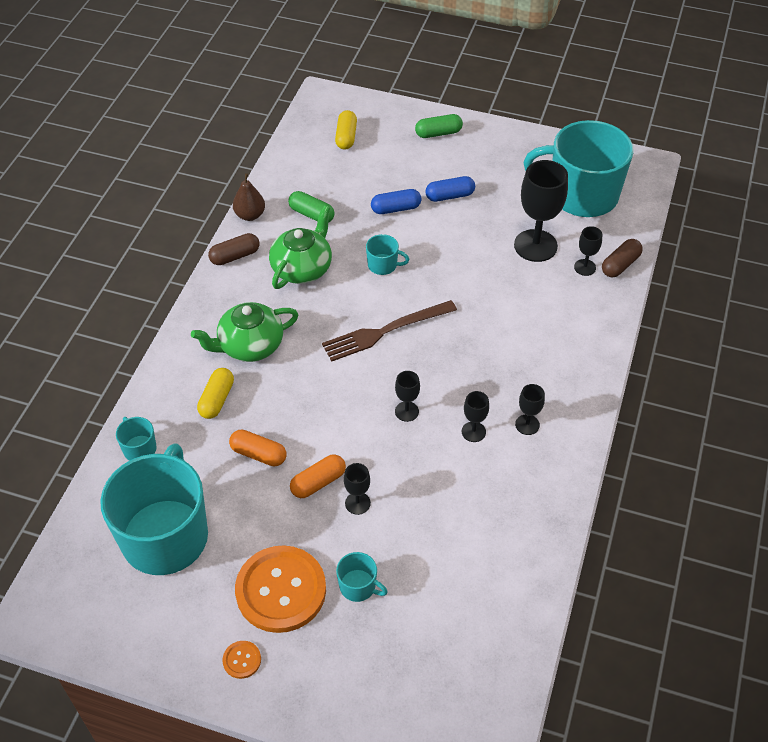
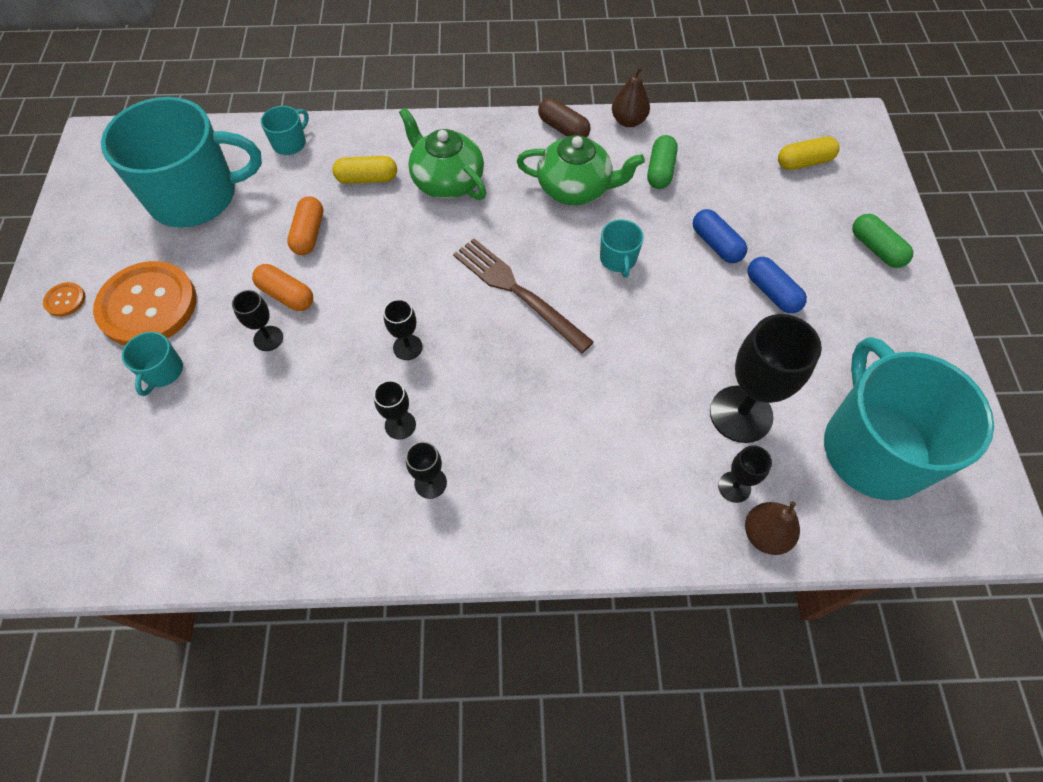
camera: 70 degrees right, 10 degrees up
brown capsule [602,239,643,277] -> brown pear [745,501,800,555]

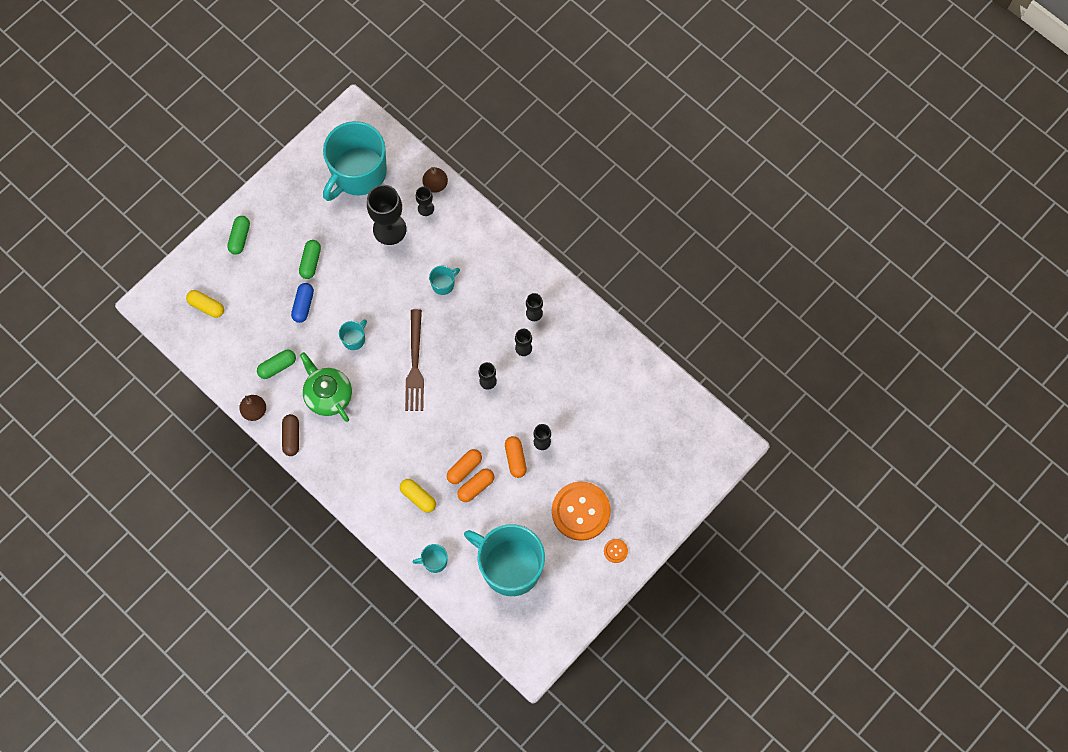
camera: 135 degrees left, 10 degrees up
turquoise mug [122,332,183,396] -> turquoise mug moved to [429,265,460,295]
green teapot [399,108,486,200] -> none
blue capsule [747,257,807,313] -> green capsule [299,240,321,279]
none -> orange capsule [447,449,482,484]

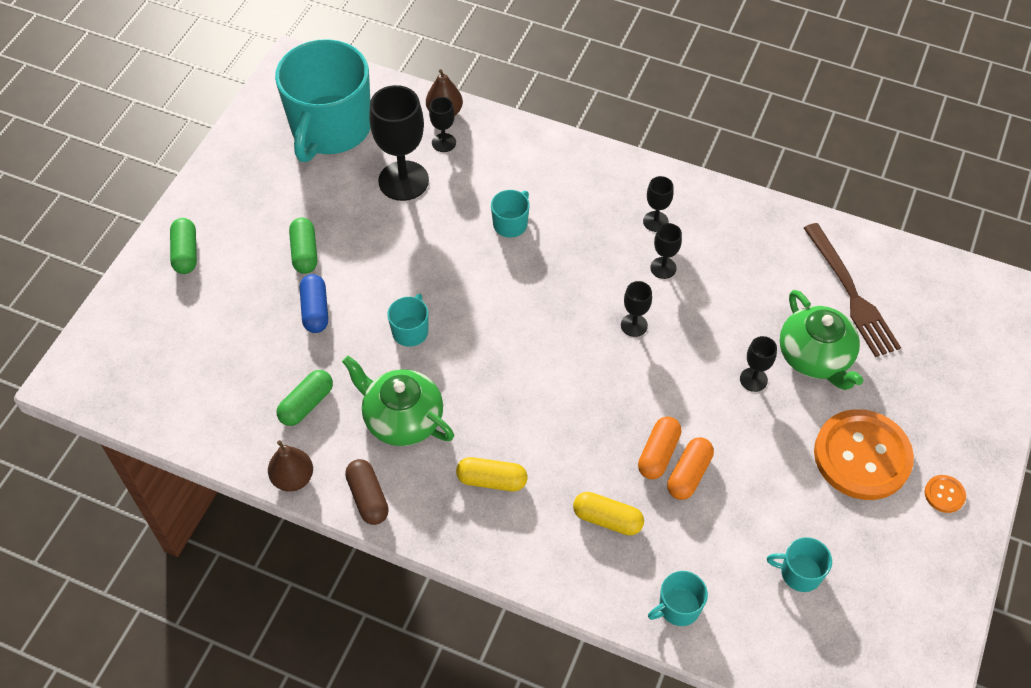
camera: 20 degrees left, 15 degrees down
yellow capsule [186,290,224,318] -> yellow capsule moved to [456,457,527,491]
brown fork [405,309,424,411] -> brown fork moved to [804,223,901,357]
turquoise mug [464,524,545,596] -> turquoise mug [767,537,832,592], size x0.40
orange capsule [505,436,527,478] -> none
none -> green teapot [780,290,864,390]

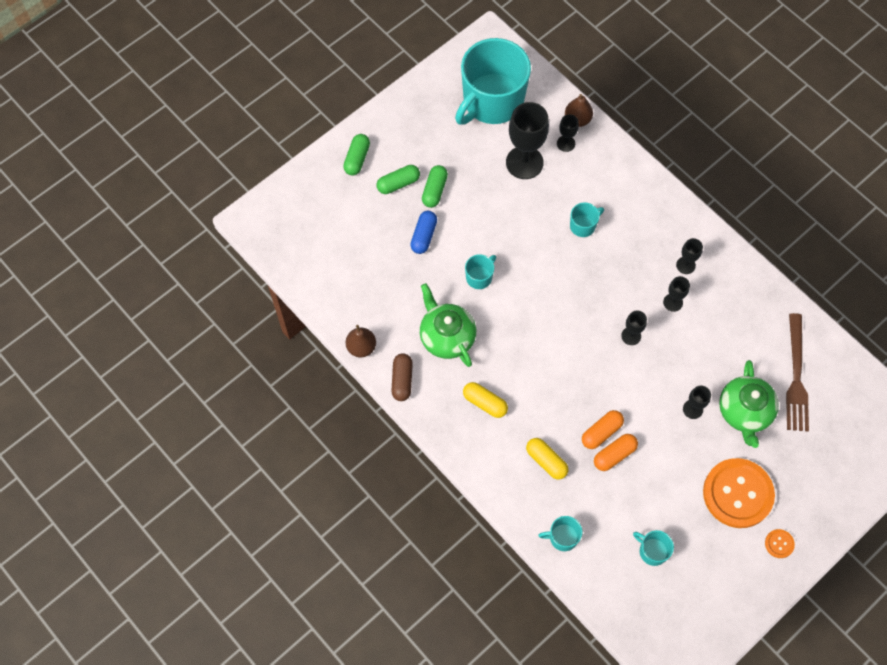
camera: 25 degrees right, 10 degrees up
green capsule [277,370,333,426] -> green capsule moved to [377,165,420,194]

